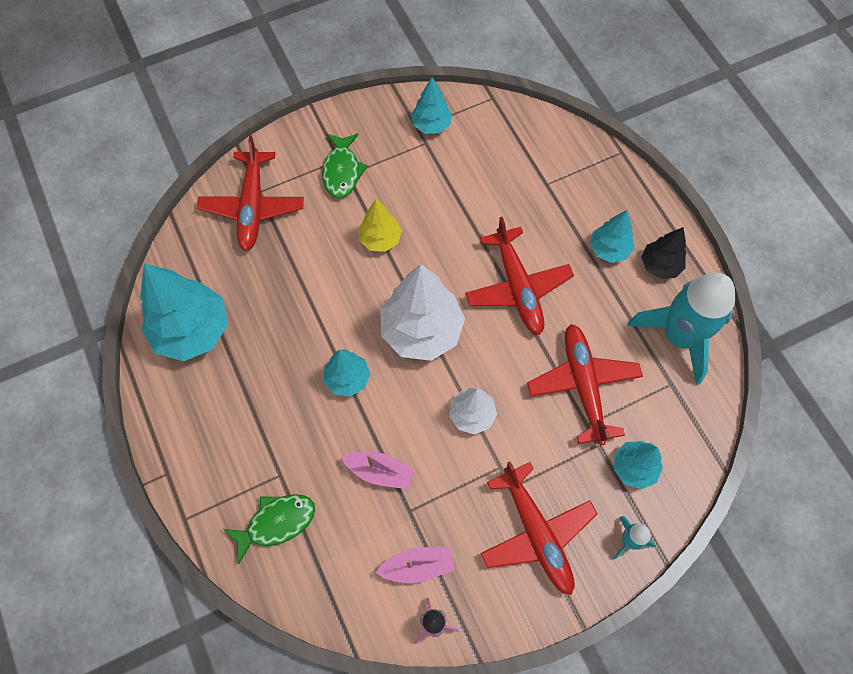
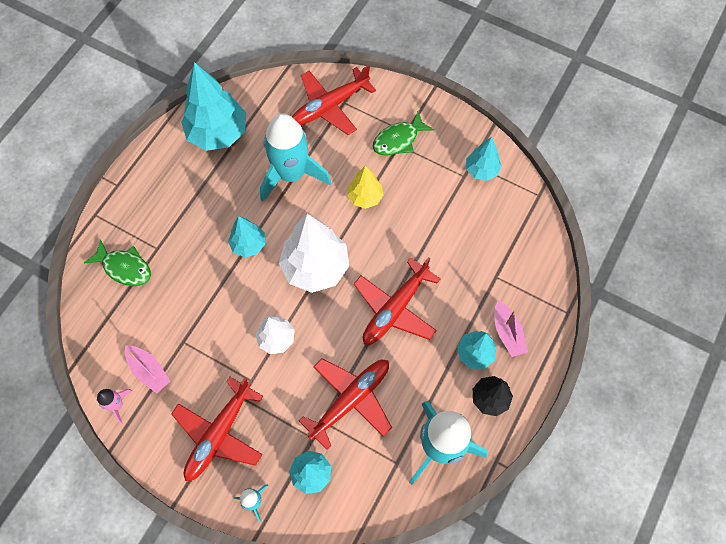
camera: 55 degrees right, 0 degrees up
pink boat [341,451,415,489] -> pink boat moved to [494,301,528,357]
none -> turquoise rocket [260,113,331,201]

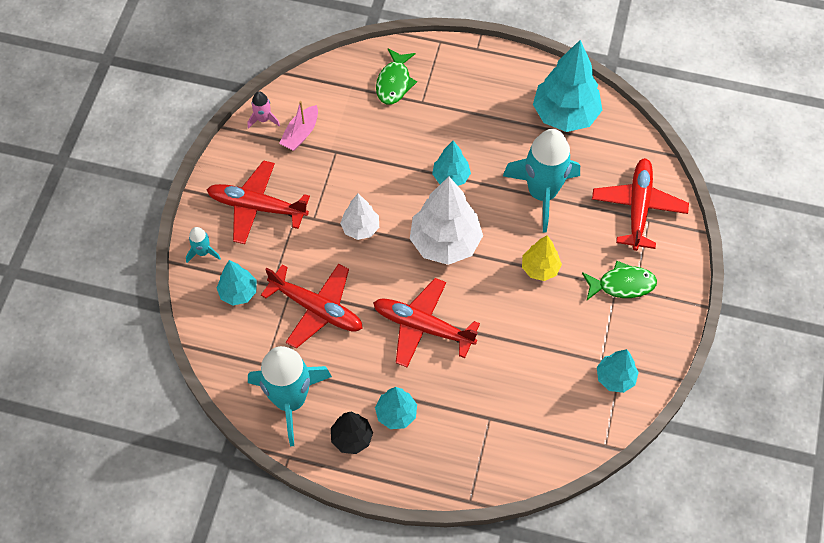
camera: 75 degrees right, 5 degrees down
red plane [292,65,376,135] -> red plane turned 60 degrees clockwise [592,158,689,251]
green fish [373,112,434,156] -> green fish turned 135 degrees clockwise [582,261,657,300]
pink boat [494,301,528,357] -> none

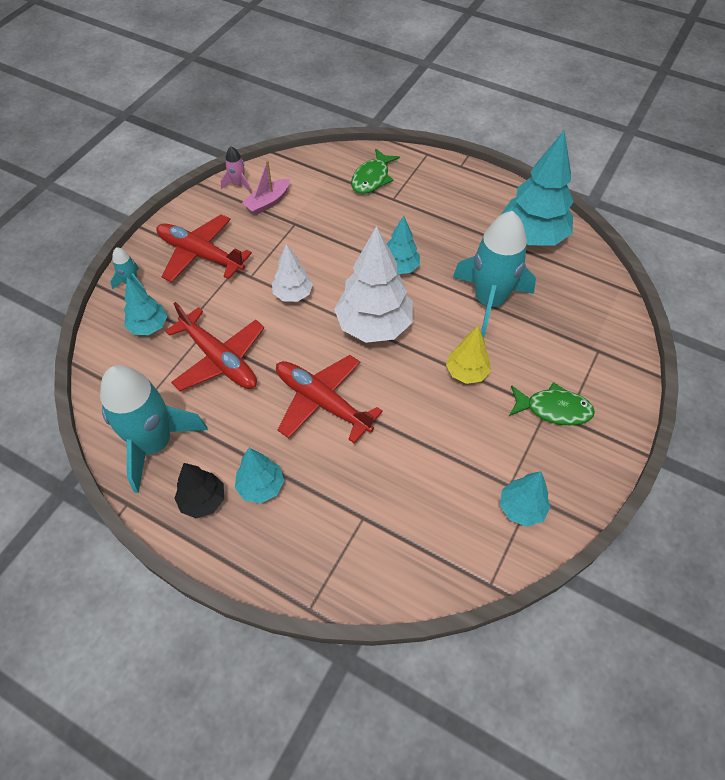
camera: 15 degrees right, 5 degrees down
red plane [592,158,689,251] -> none

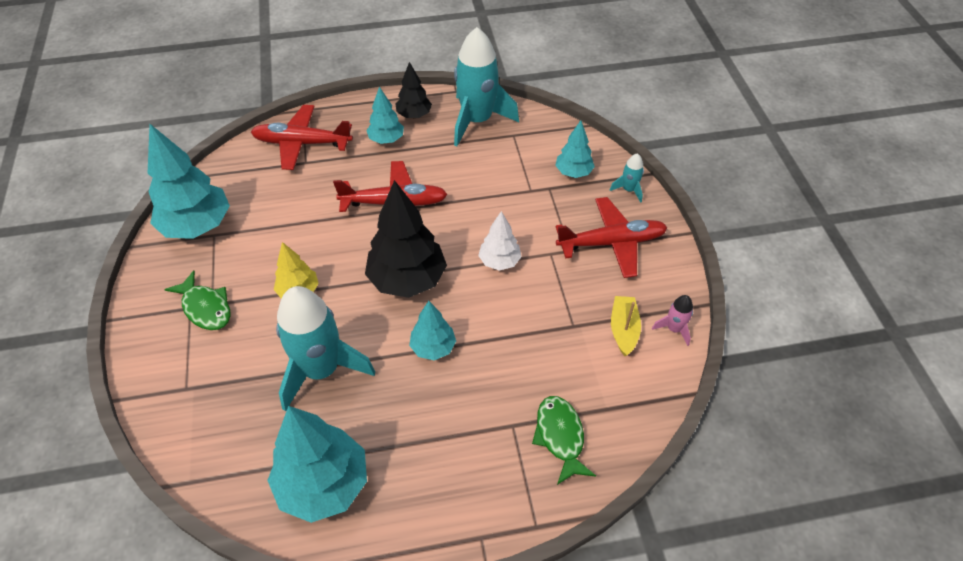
camera: 140 degrees right, 5 degrees down
red plane [165,302,264,391] -> red plane moved to [251,105,353,170]
pink boat [242,160,290,215] -> yellow boat [611,296,641,356]
white tree [334,226,413,343] -> black tree [365,180,447,298]
turquoise tree [500,471,551,527] -> turquoise tree [148,124,230,239], size x1.84
green fish [509,382,595,426] -> green fish turned 105 degrees counterclockwise [164,270,231,330]

